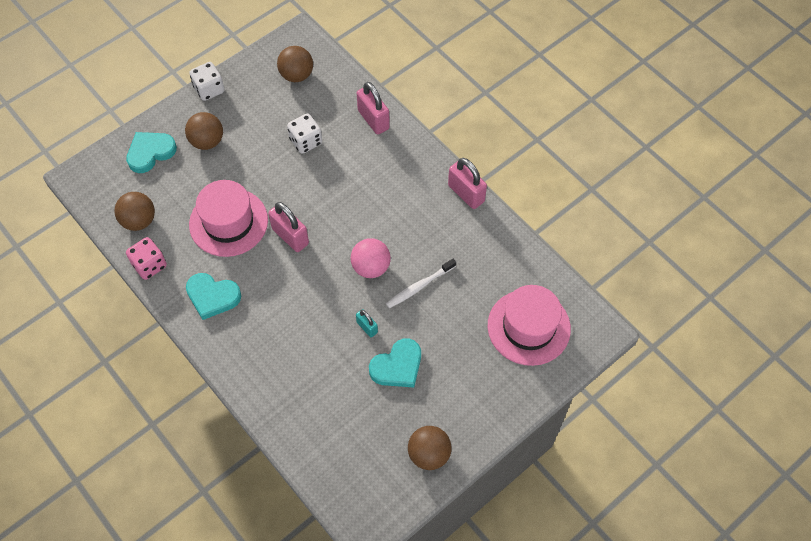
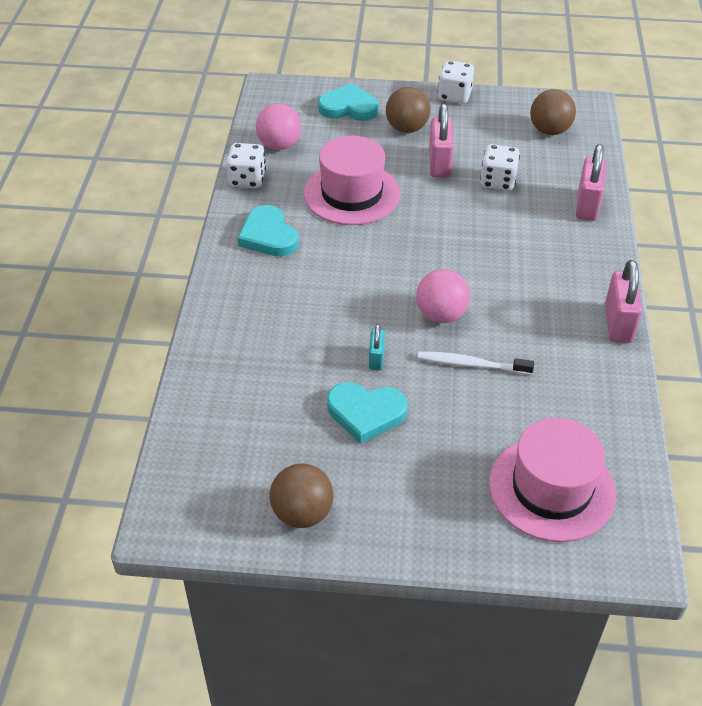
camera: 45 degrees right, 15 degrees down
brown ball [114,192,155,231] -> pink ball [256,103,301,150]
pink dice [126,237,167,280] -> white dice [226,143,266,188]
pink padlock [268,202,309,252] -> pink padlock moved to [429,104,454,178]

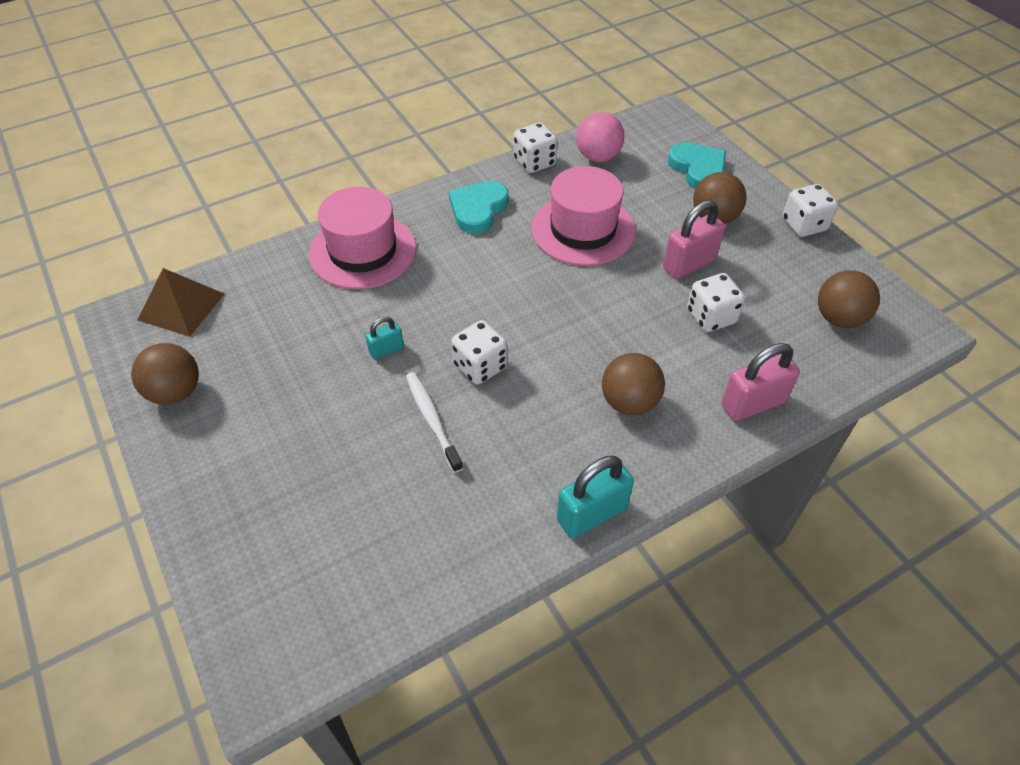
camera: 55 degrees right, 5 degrees up
turquoise heart [327,382,408,444] -> none
pink ball [416,269,470,323] -> white dice [451,320,507,385]
pink hat [489,418,616,542] -> pink hat moved to [309,187,416,289]
pink padlock [605,260,642,343] -> turquoise padlock [557,455,634,539]
none -> brown pyramid [137,268,224,337]
none -> brown ball [602,353,665,415]

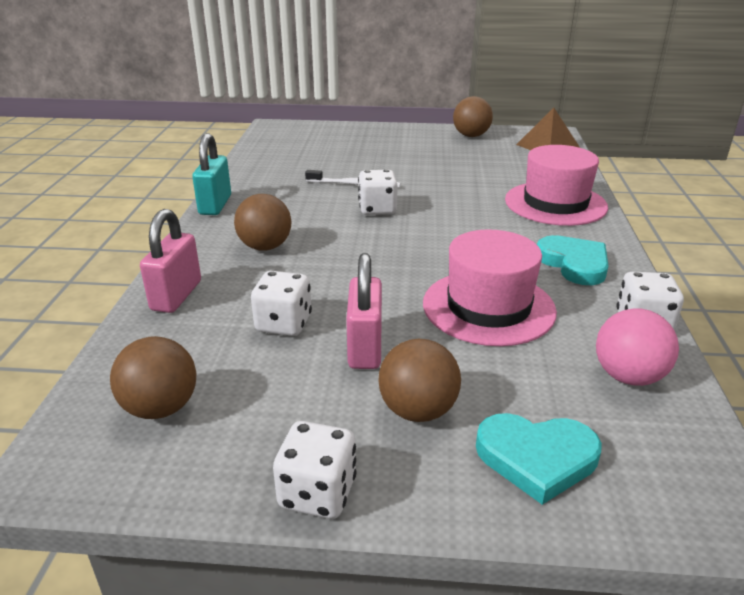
camera: 125 degrees right, 20 degrees down
turquoise padlock [365,317,404,360] -> none

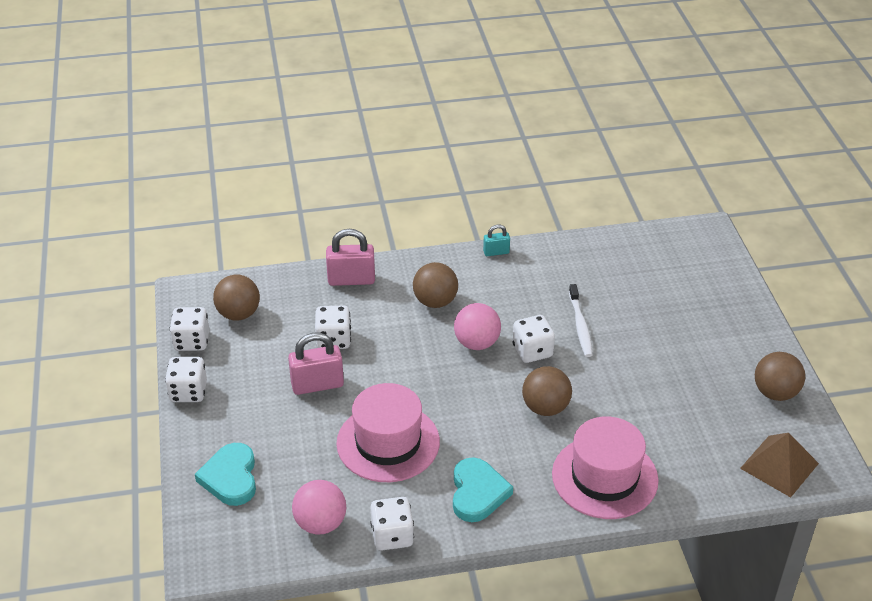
camera: 75 degrees right, 10 degrees up
turquoise padlock [192,133,231,215] -> turquoise padlock [483,225,510,256], size x0.56
brown ball [378,339,461,422] -> brown ball moved to [522,366,572,416]
turquoise heart [537,235,609,285] -> turquoise heart turned 45 degrees counterclockwise [453,457,513,522]
none -> white dice [169,307,209,351]
none -> pink ball [454,303,501,350]

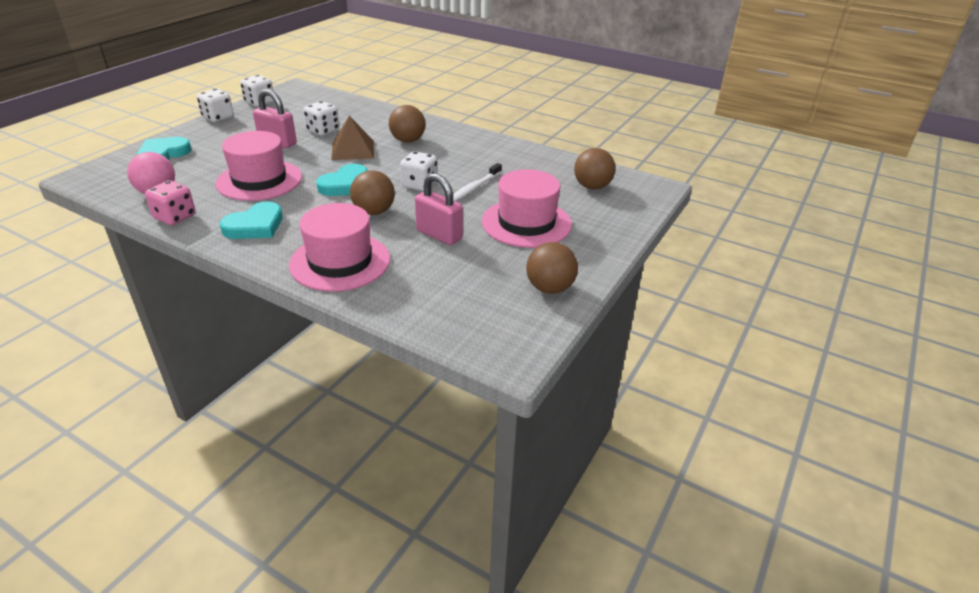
camera: 40 degrees right, 5 degrees down
brown ball [213,275,260,321] -> brown ball moved to [574,148,616,189]
pink padlock [326,229,375,286] -> pink padlock moved to [415,173,463,245]
white dice [370,497,414,551] -> pink dice [145,180,196,225]
pink ball [454,303,501,350] -> none
turquoise padlock [483,225,510,256] -> none
brown pyramid [740,433,819,497] -> brown pyramid moved to [331,116,374,160]
none -> turquoise heart [316,164,368,196]
none -> pink hat [482,169,572,248]

